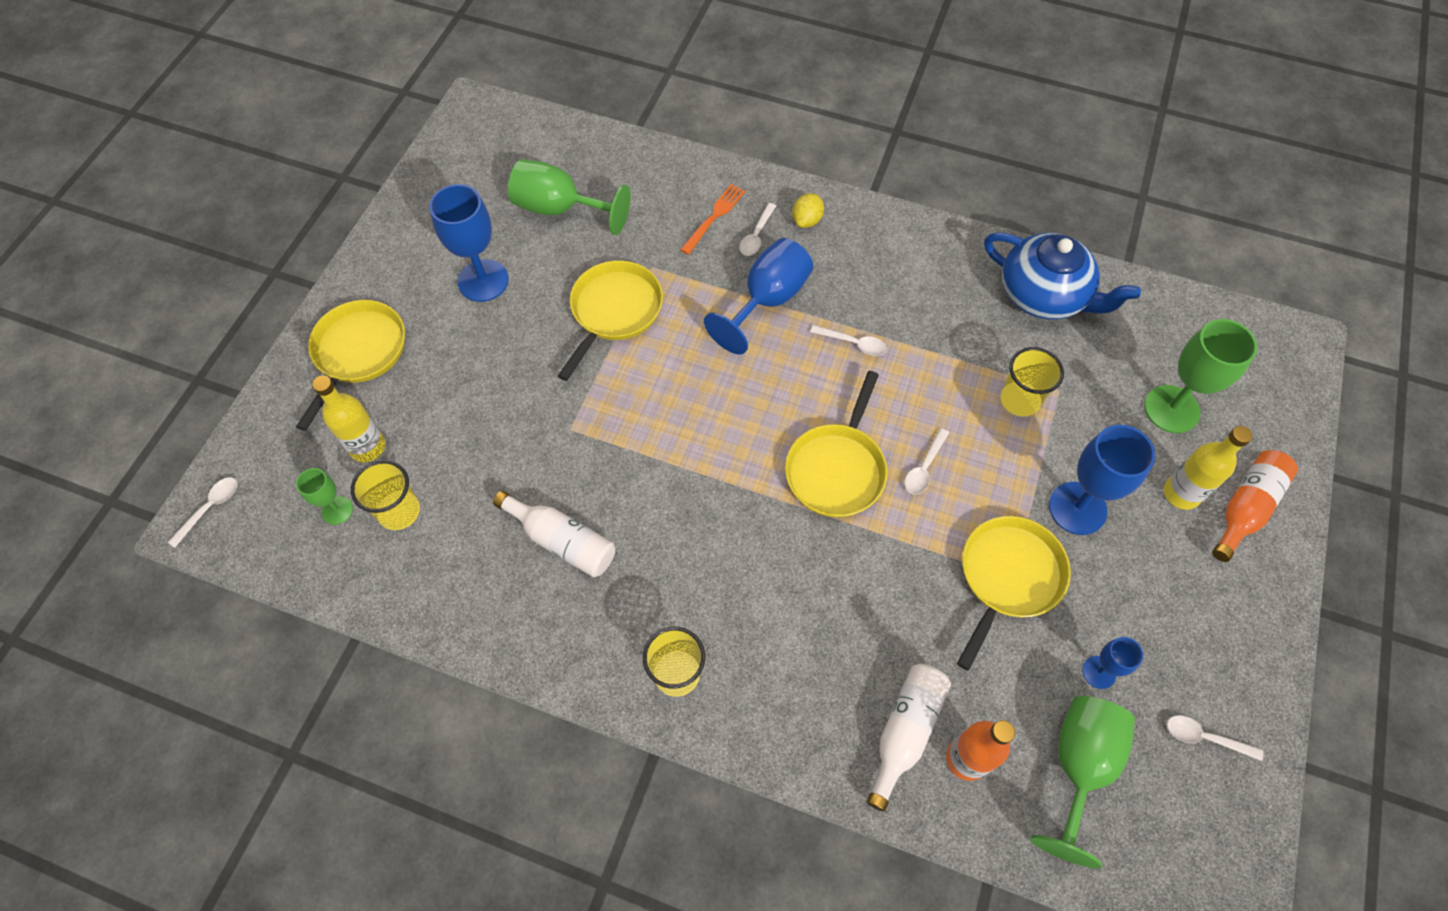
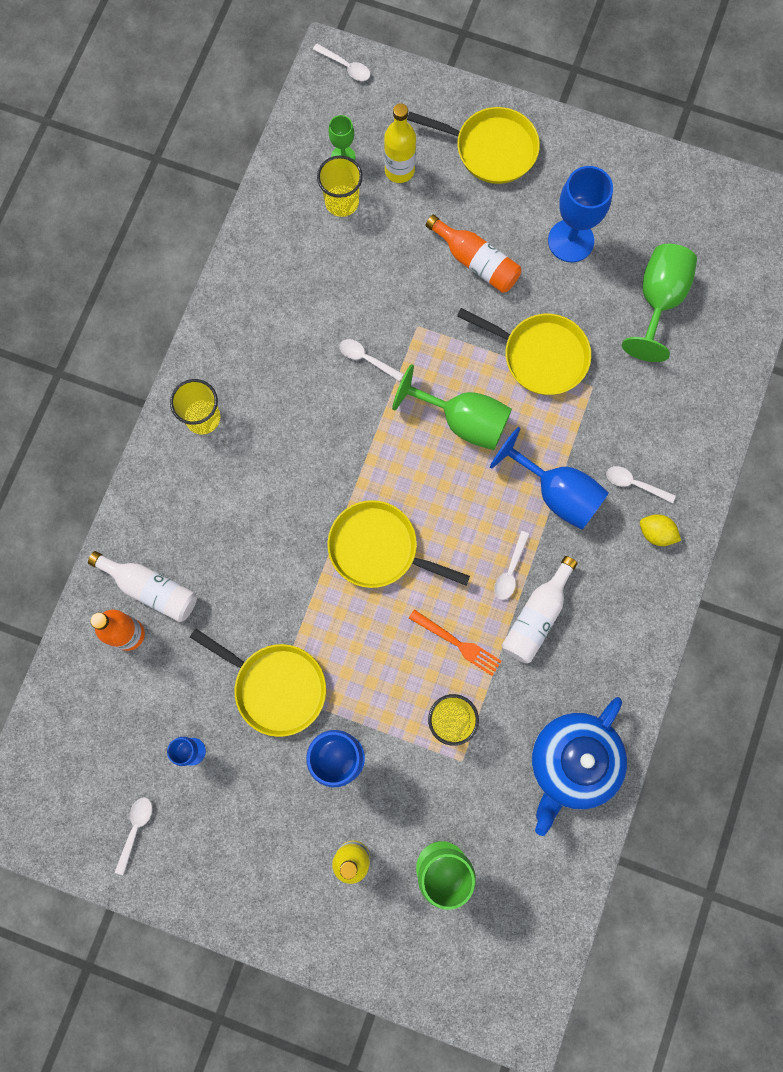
camera: 90 degrees right, 15 degrees up
white bottle [493,491,615,577] -> white bottle moved to [502,556,578,663]
orange fork [680,184,746,255] -> orange fork moved to [409,609,502,676]
white spoon [905,428,949,495] -> white spoon moved to [340,339,404,381]
green goblet [1030,696,1135,869] -> green goblet moved to [392,364,512,450]
orange bottle [1212,450,1298,562] -> orange bottle moved to [426,215,521,293]

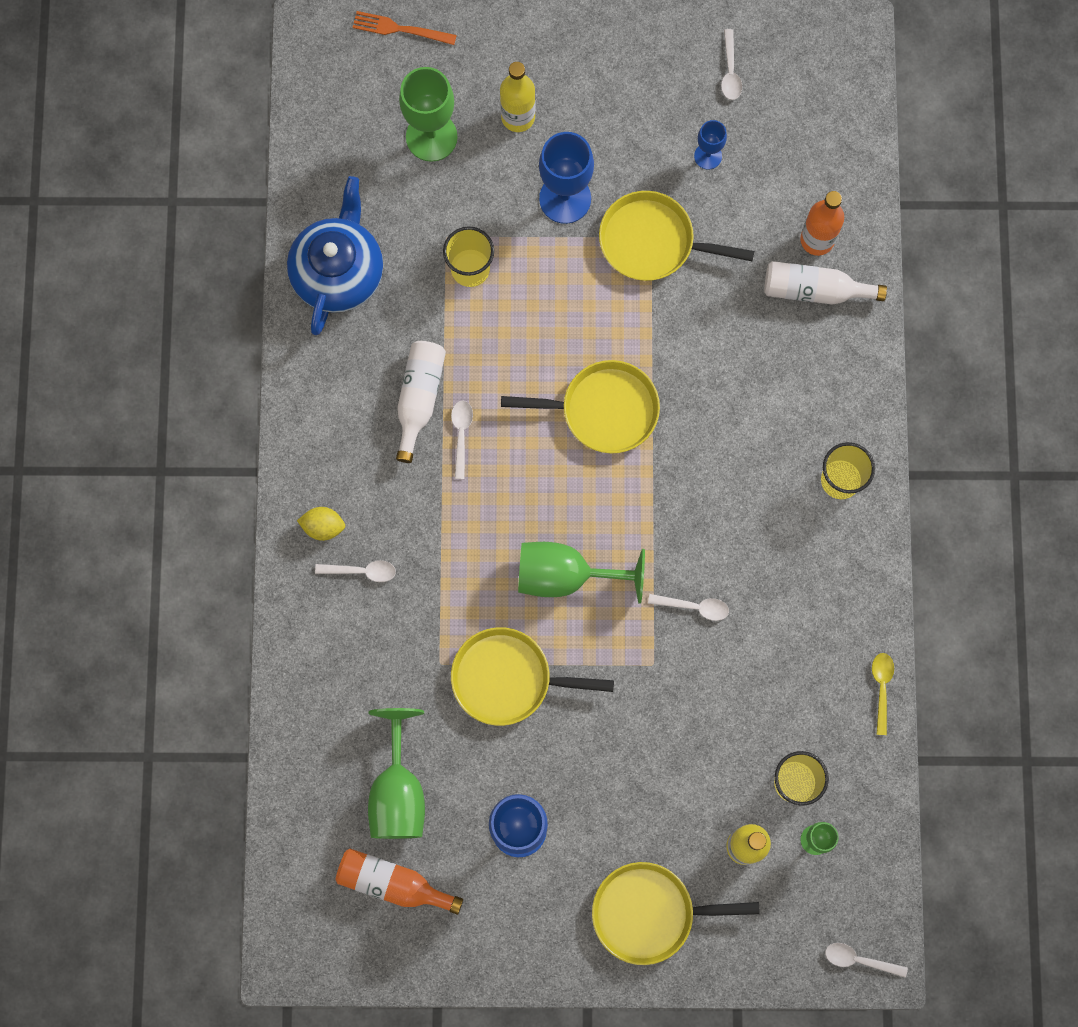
camera: 160 degrees right, 0 degrees up
orange fork [409,609,502,676] -> orange fork moved to [353,11,457,45]
orange bottle [426,215,521,293] -> orange bottle moved to [336,849,463,915]
blue goblet [490,427,609,530] -> none
none -> yellow spoon [872,653,894,735]

